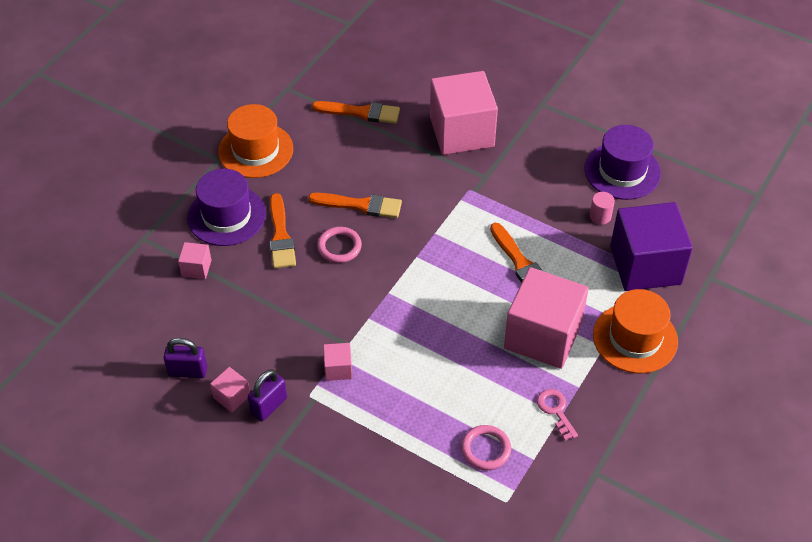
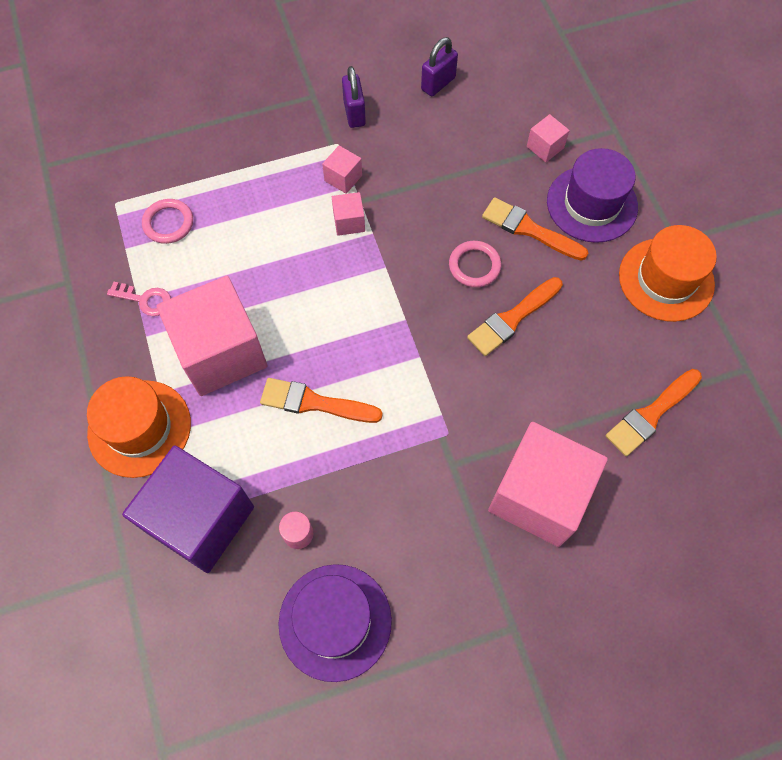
camera: 130 degrees right, 15 degrees up
pink cube [210,367,250,412] -> pink cube moved to [332,192,365,236]

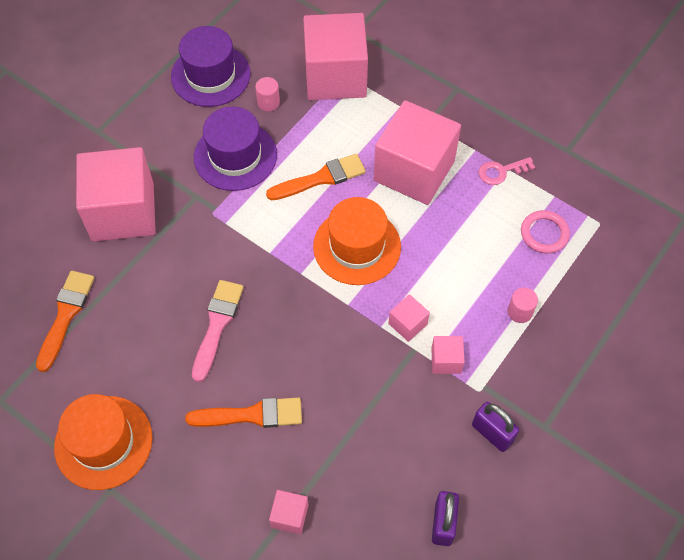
camera: 145 degrees right, 5 degrees down
orange hat [87,376,191,478] -> orange hat moved to [313,197,401,285]
purple cube [122,445,254,573] -> pink cube [303,13,368,100]
pink ring [449,241,501,287] -> none
orange brush [467,277,563,356] -> pink brush [192,280,244,382]
purple hat [547,148,638,243] -> purple hat moved to [194,106,277,191]
none -> pink cylinder [508,288,538,323]

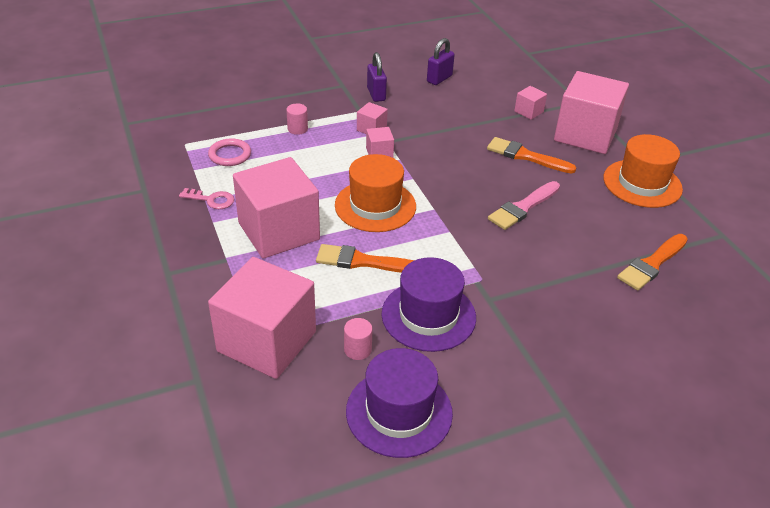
camera: 150 degrees left, 20 degrees down
pink cube [76,147,156,242] -> pink cube moved to [554,71,629,154]

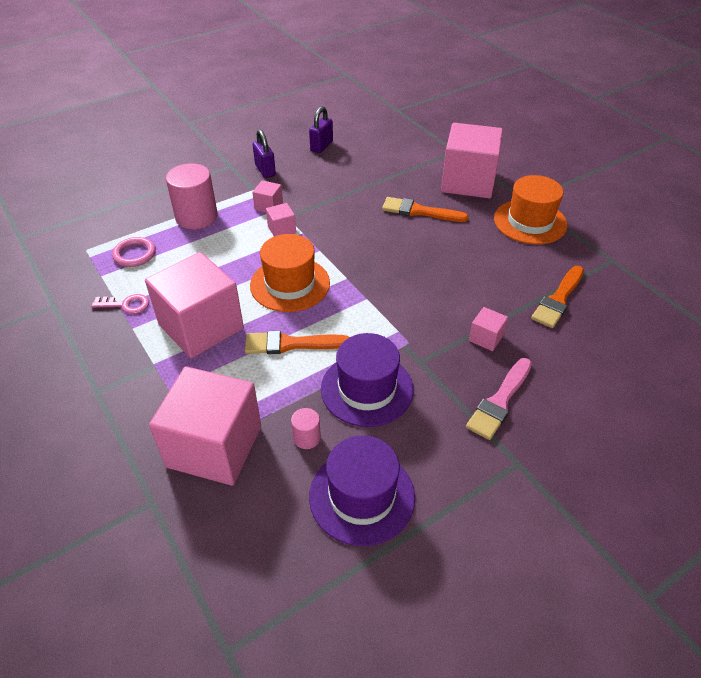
camera: 10 degrees left, 5 degrees up
pink cylinder [286,104,308,135] -> pink cylinder [166,163,218,229], size x2.09
pink brush [488,181,560,230] -> pink brush moved to [466,358,532,440]
pink cube [514,86,547,120] -> pink cube moved to [469,307,508,351]

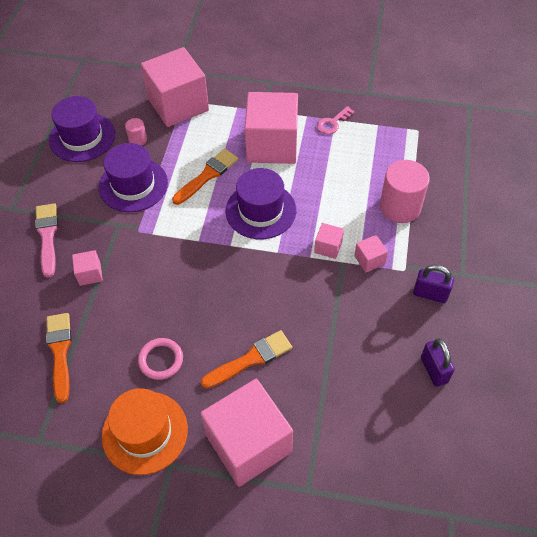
camera: 135 degrees right, 10 degrees up
pink ring [112,237,156,267] -> pink ring moved to [138,338,183,380]
orange hat [250,234,330,312] -> purple hat [226,168,296,239]

